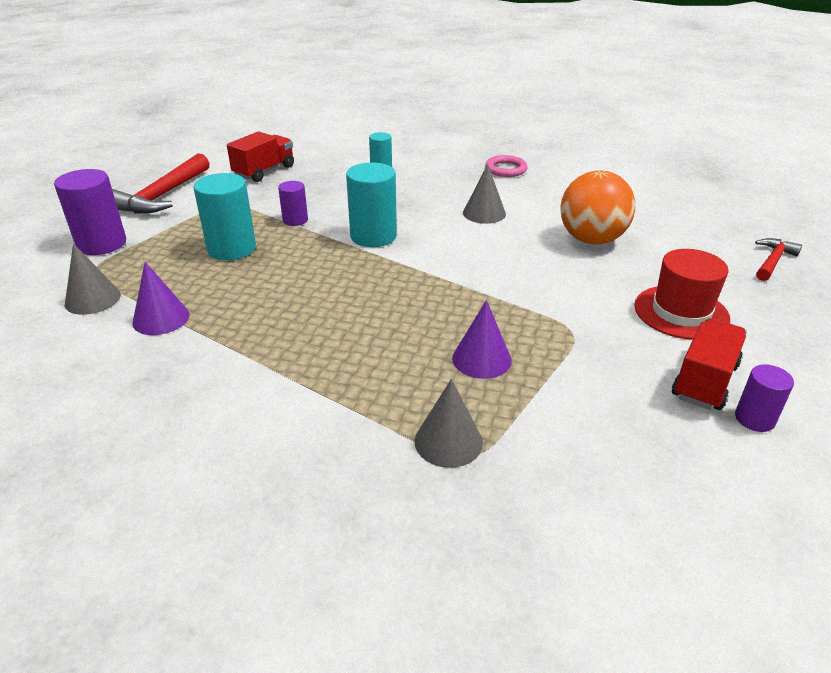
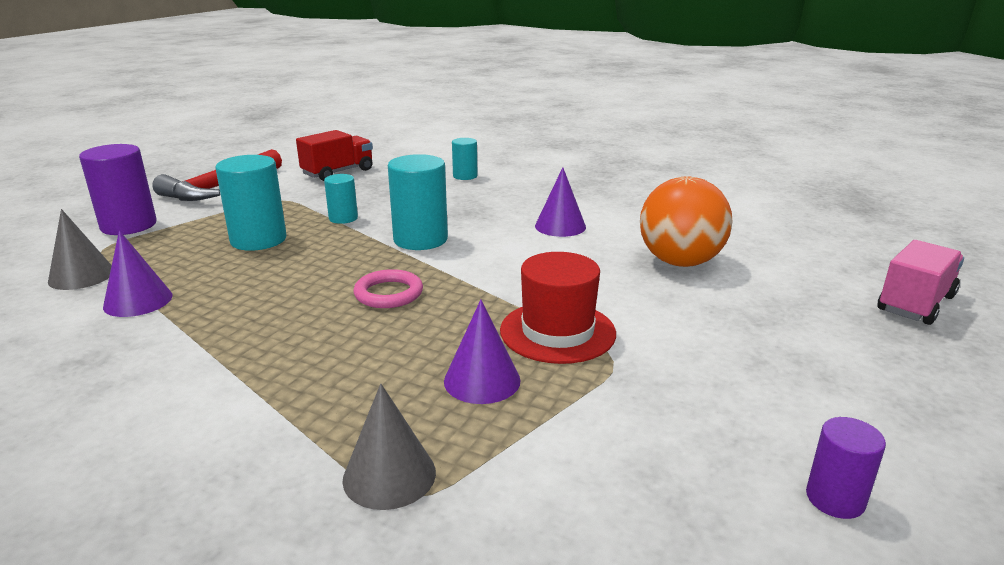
camera: 10 degrees right, 10 degrees down
purple cylinder [278,181,308,226] -> turquoise cylinder [324,174,358,224]
grey cone [463,164,506,224] -> purple cone [535,167,586,237]
pink ring [485,155,528,177] -> pink ring moved to [353,269,423,308]
red hat [634,249,730,340] -> red hat moved to [500,252,616,364]
red truck [672,318,747,410] -> none
red hammer [755,238,802,281] -> pink truck [878,240,964,325]

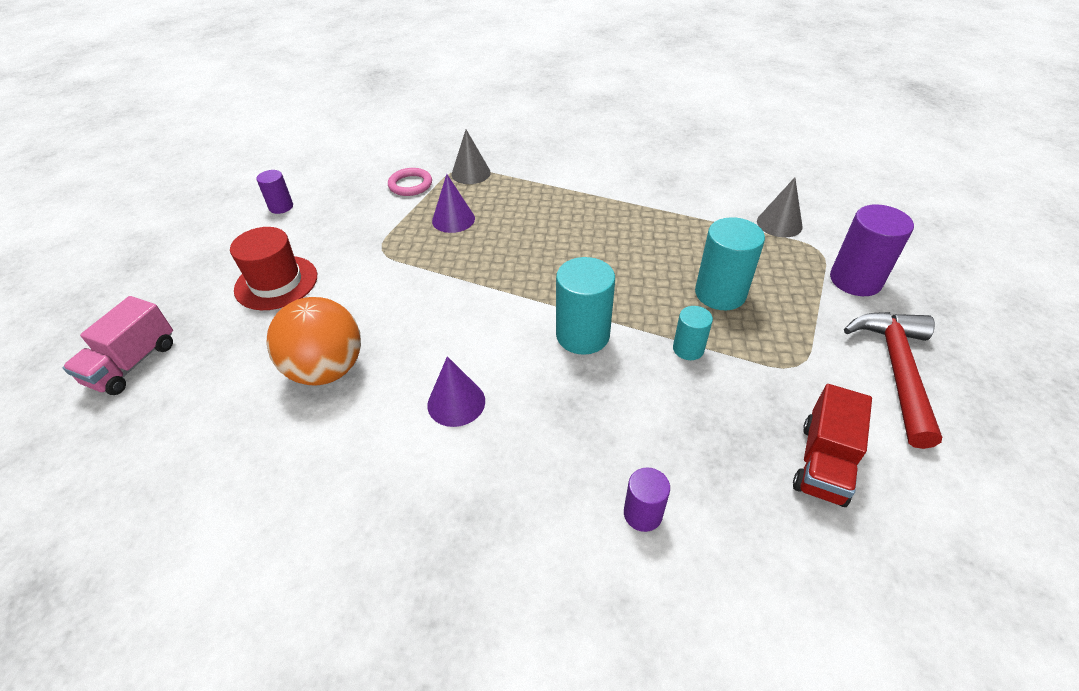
camera: 160 degrees right, 20 degrees up
purple cone [103,230,173,317] -> none
pink ring [353,269,423,308] -> pink ring moved to [388,168,432,196]
turquoise cylinder [452,138,478,180] -> purple cylinder [624,467,670,532]
red hat [500,252,616,364] -> red hat moved to [230,227,317,310]

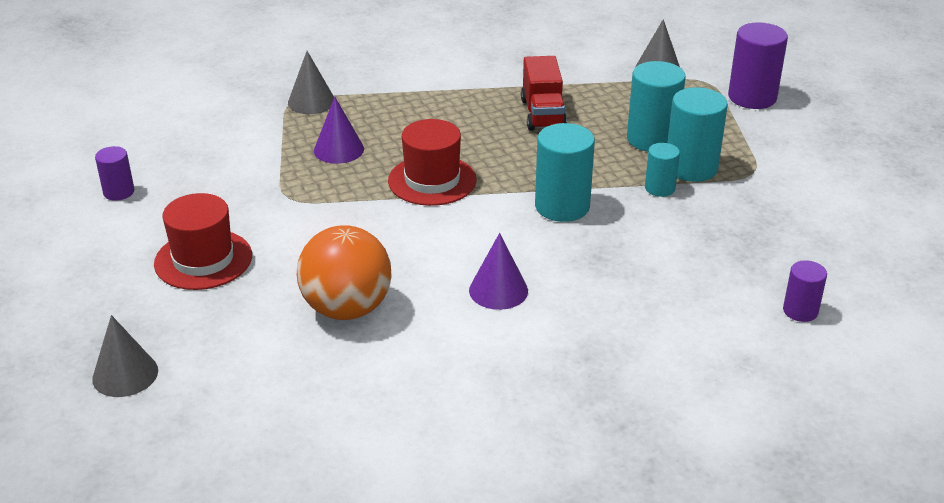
camera: 30 degrees left, 10 degrees down
pink truck [63,296,173,395] -> grey cone [92,315,158,397]
pink ring [388,168,432,196] -> none
purple cylinder [624,467,670,532] -> purple cylinder moved to [783,260,827,322]
red truck [793,384,872,507] -> red truck moved to [521,56,567,131]
red hammer [844,312,942,449] -> none
none -> red hat [388,119,476,206]
none -> turquoise cylinder [668,87,728,182]

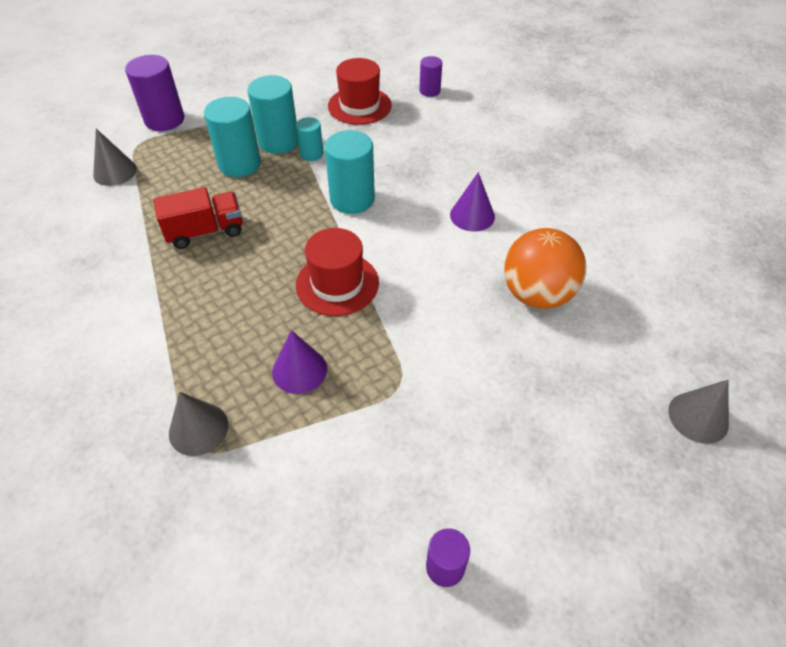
camera: 105 degrees left, 15 degrees up
red hat [154,193,252,290] -> red hat moved to [328,58,392,125]

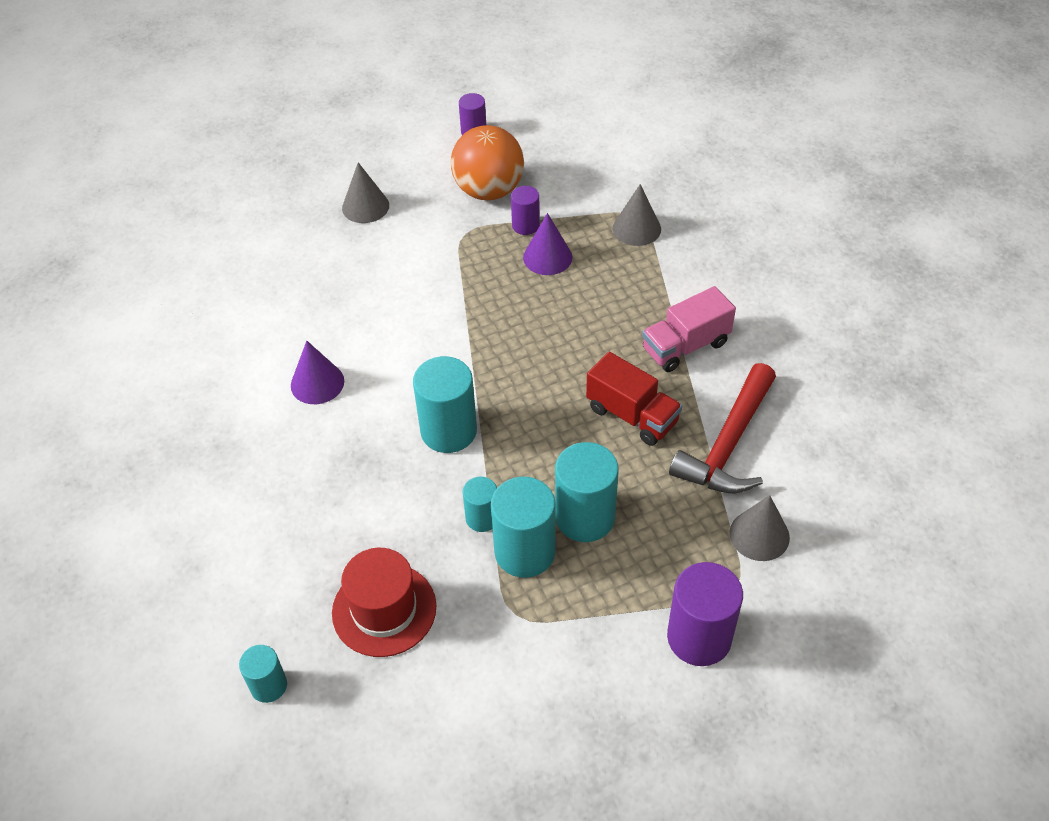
camera: 165 degrees left, 0 degrees up
red truck [154,187,243,249] -> red truck turned 135 degrees counterclockwise [586,352,682,446]
red hat [296,228,379,316] -> none
purple cylinder [419,56,442,97] -> purple cylinder moved to [511,186,540,235]
orange ball [504,228,586,309] -> orange ball moved to [451,125,524,200]
grey cone [668,380,729,444] -> grey cone moved to [342,162,389,223]
none -> turquoise cylinder [239,645,287,703]
none -> pink truck [642,286,736,372]
none -> red hammer [669,363,776,493]

